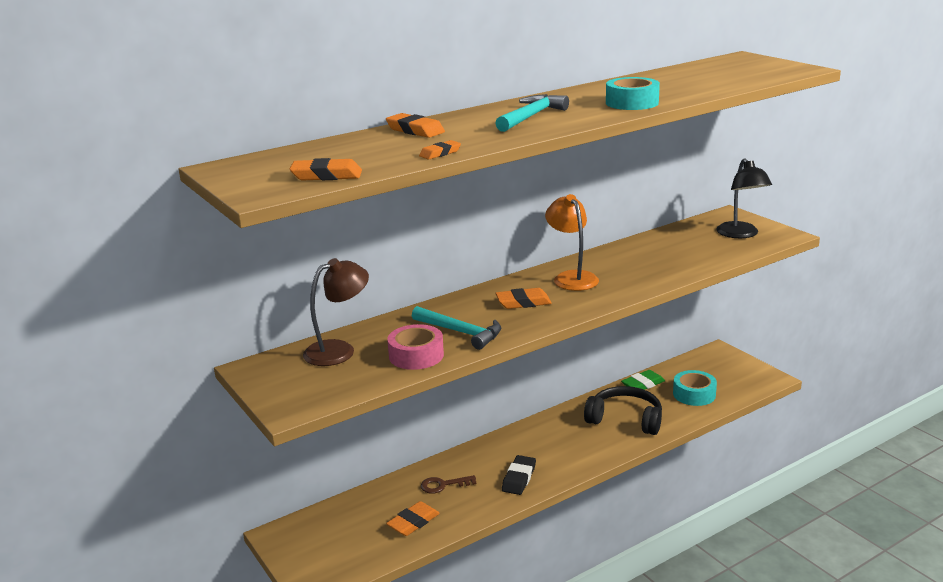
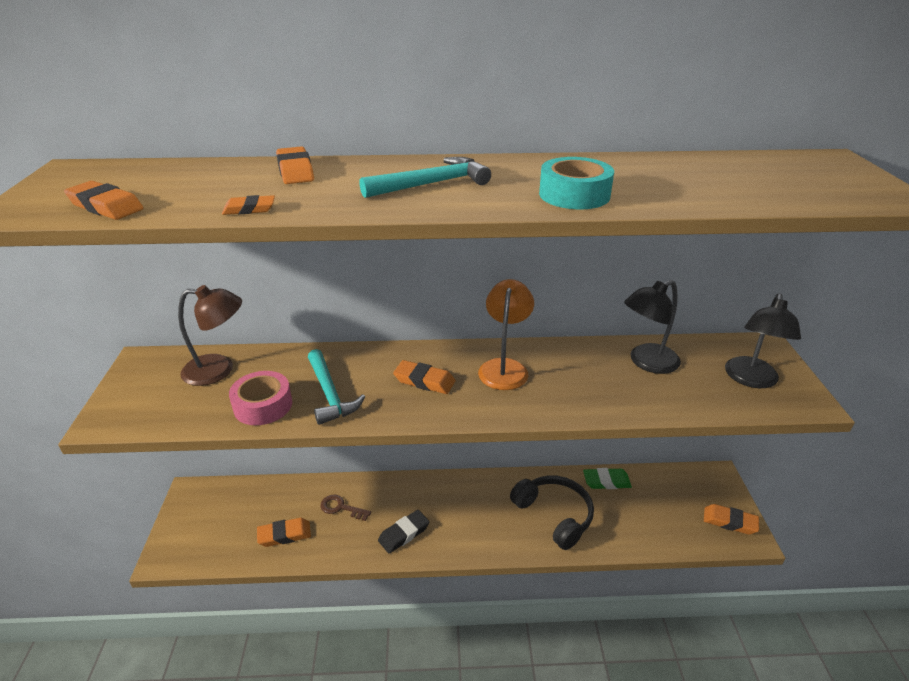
camera: 30 degrees right, 10 degrees up
turquoise tape [673,370,717,406] -> none
none -> black lamp [624,280,681,374]
none -> orange eraser [704,504,759,535]

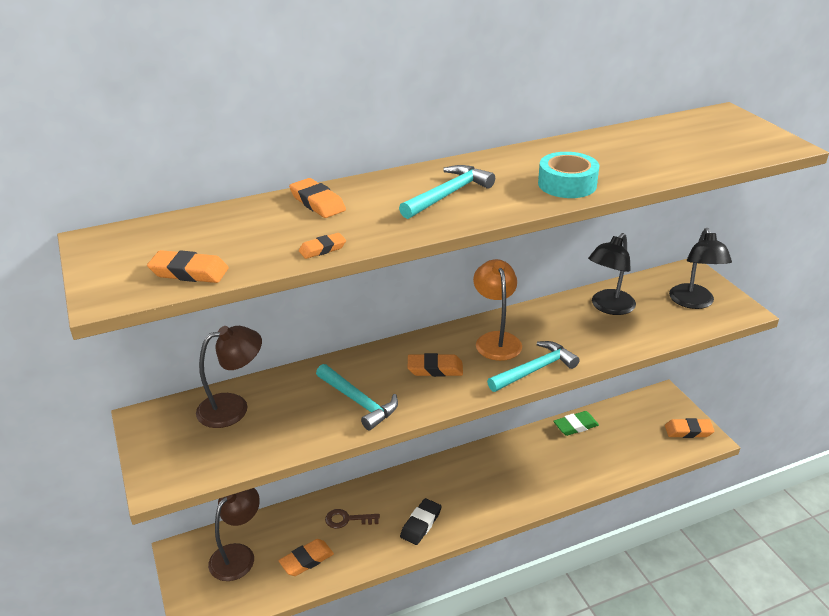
camera: 20 degrees left, 0 degrees up
pink tape [229,371,292,425] -> none
black headphones [510,475,594,550] -> none
none -> brown lamp [208,488,260,581]
none -> turquoise hammer [487,341,580,392]

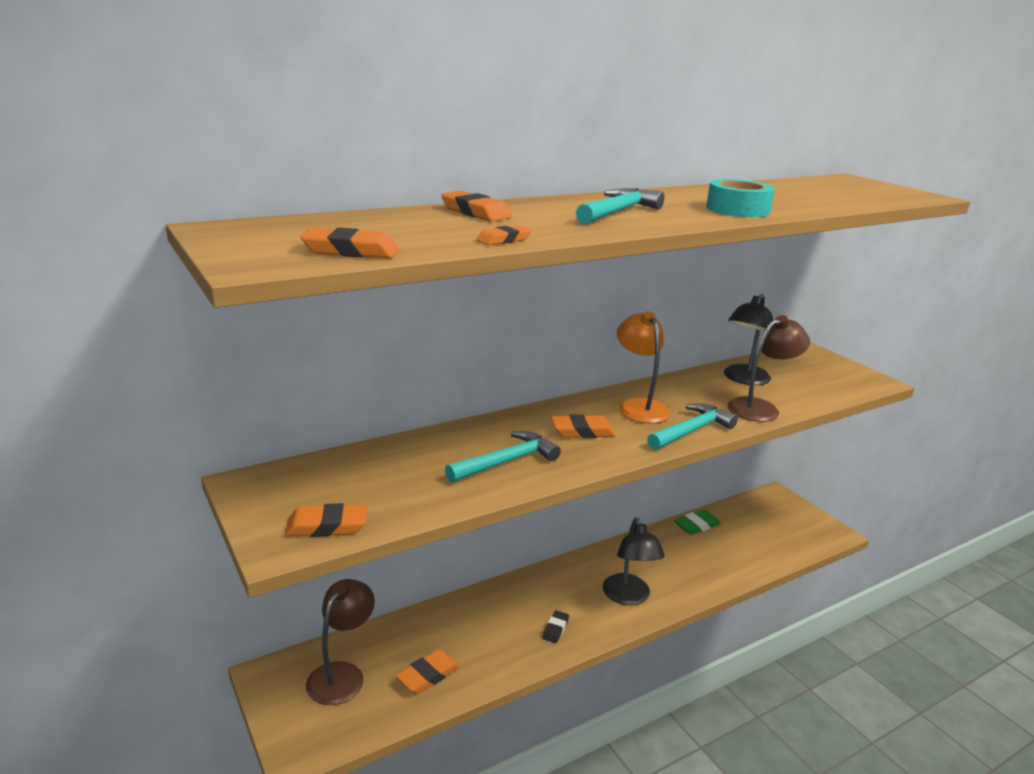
camera: 10 degrees left, 10 degrees down
brown lamp [196,326,262,428] -> brown lamp moved to [727,315,810,422]
turquoise hammer [316,364,398,430] -> turquoise hammer turned 75 degrees counterclockwise [445,431,561,483]
brown key [325,509,380,529] -> none
black eraser [400,498,442,545] -> black eraser [542,610,569,643], size x0.64
orange eraser [665,418,715,438] -> orange eraser moved to [285,503,367,537]
black lamp [669,228,732,309] -> black lamp moved to [603,517,665,605]

